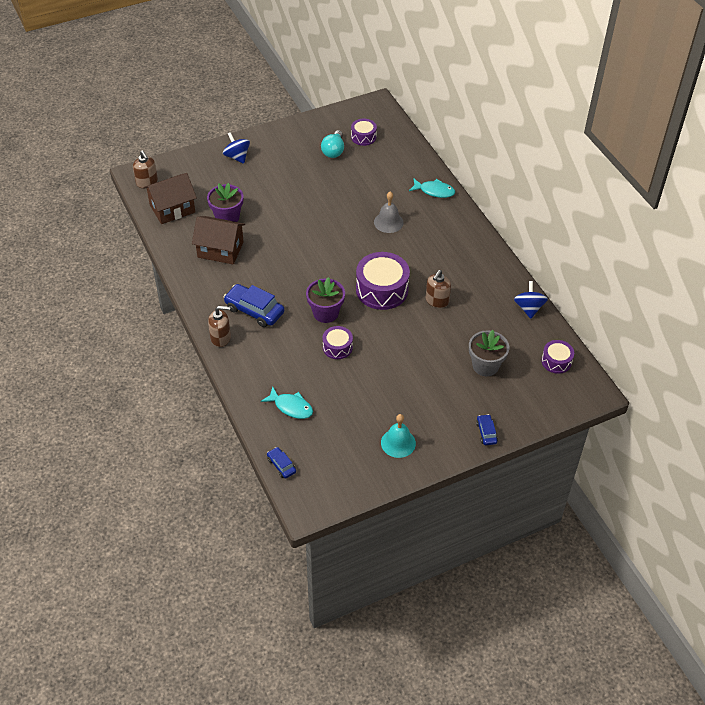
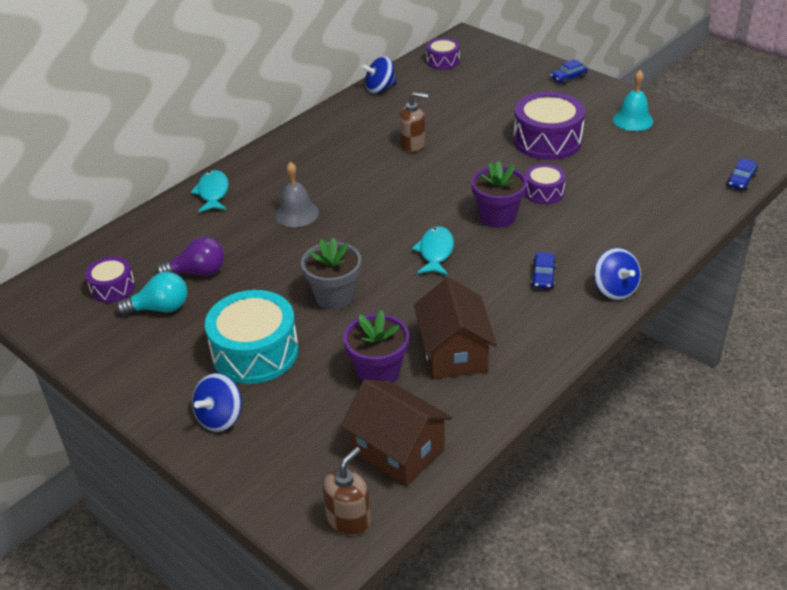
camera: 110 degrees left, 10 degrees down
brown soap dispenser [208,306,231,347] -> blue spinning top [594,248,641,300]
blue car [224,284,285,327] -> blue car [531,252,556,289], size x0.53
turquoise fish [261,386,313,419] -> turquoise fish moved to [412,226,454,275]
purple drum [356,252,410,310] -> purple drum moved to [513,92,585,160]
grey flower pot [469,330,509,376] -> grey flower pot moved to [301,237,361,310]
none -> purple light bulb [156,237,224,276]
none -> turquoise drum [205,290,299,384]

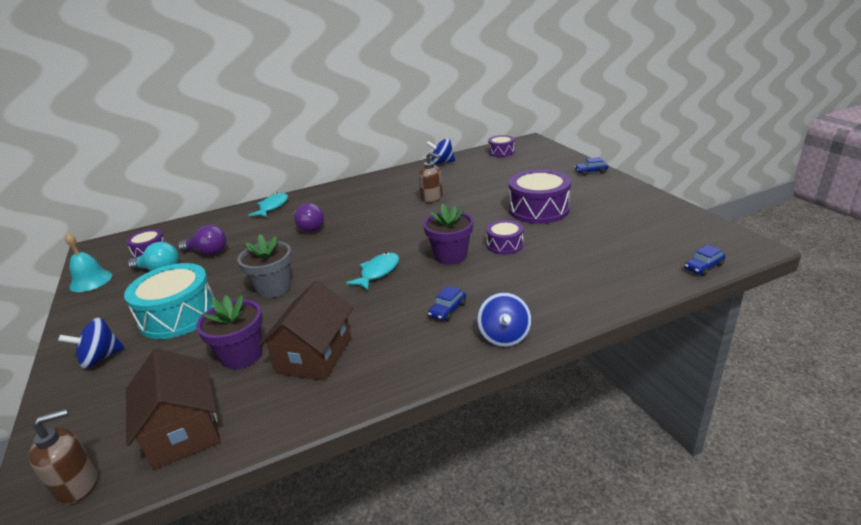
camera: 25 degrees right, 10 degrees down
grey bell [275,162,319,227] -> purple light bulb [293,203,324,232]
turquoise bell [613,70,653,131] -> turquoise bell moved to [65,233,112,292]

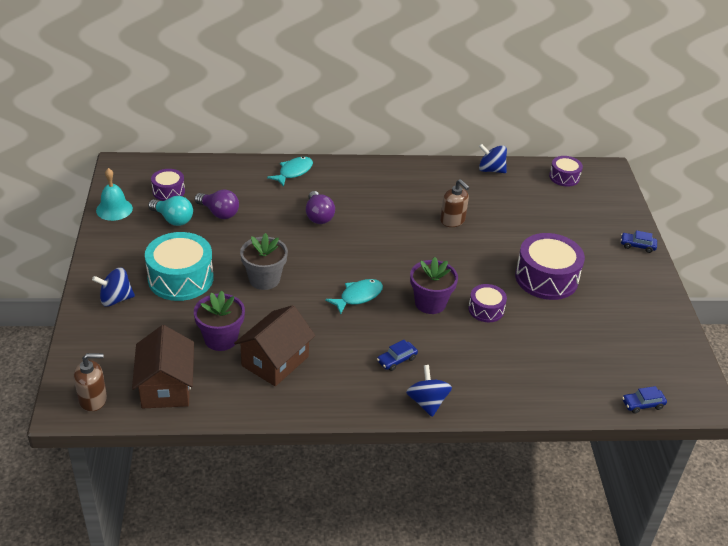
camera: 15 degrees right, 10 degrees up
blue spinning top [477,292,532,347] -> blue spinning top turned 150 degrees clockwise [406,365,452,417]

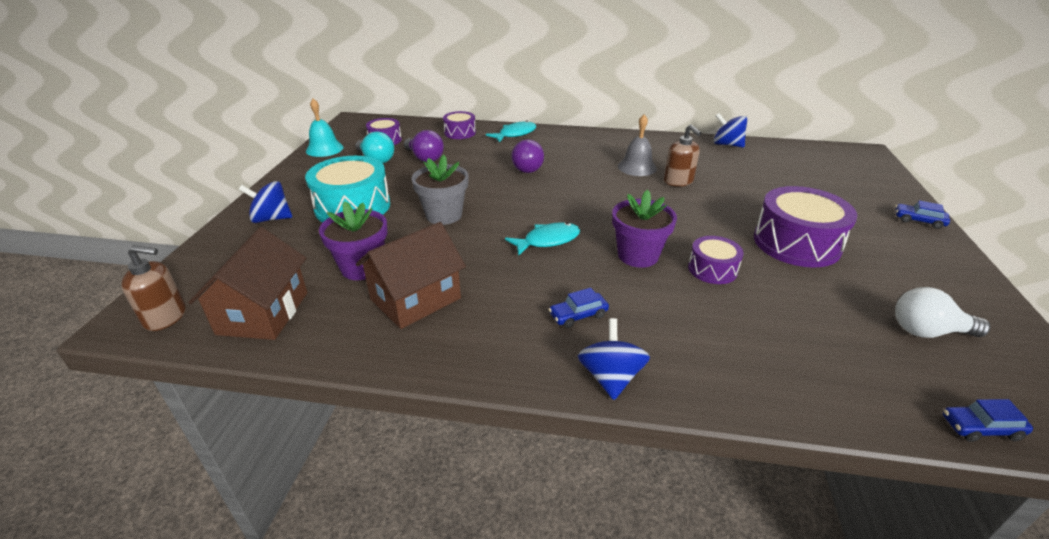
camera: 15 degrees right, 5 degrees down
purple drum [549,156,583,187] -> purple drum moved to [443,111,476,139]
none -> grey bell [618,114,657,176]
none -> white light bulb [895,287,991,338]

